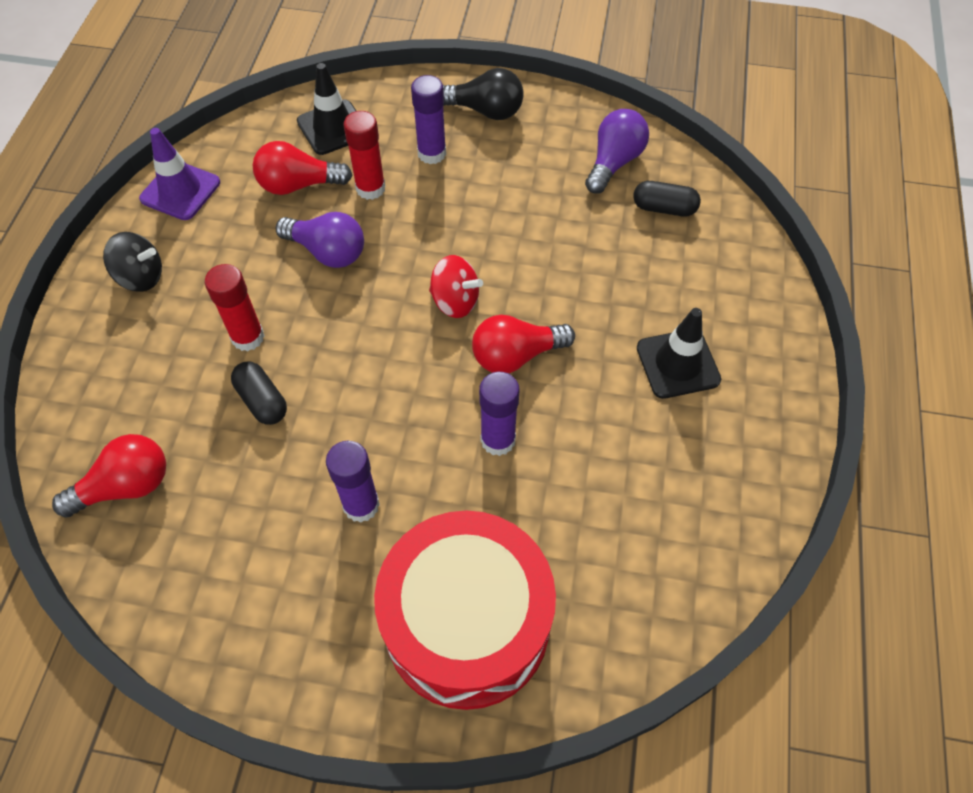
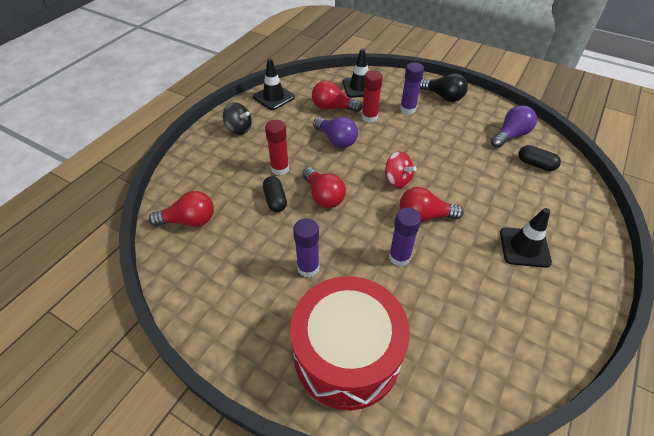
camera: 20 degrees right, 10 degrees down
purple traffic cone [139,128,220,220] -> black traffic cone [253,58,295,110]
none -> red light bulb [303,167,346,208]

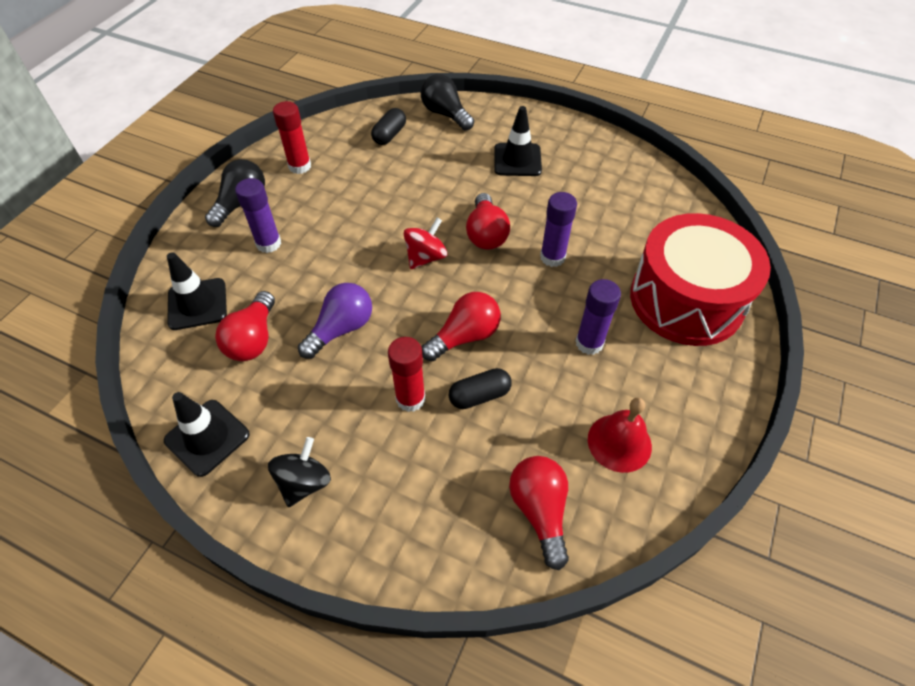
camera: 95 degrees left, 5 degrees up
red glue stick [362,70,383,123] -> red glue stick moved to [273,101,311,174]
purple light bulb [491,105,537,148] -> none
none -> black light bulb [421,74,474,130]
none -> red bell [588,398,652,473]

